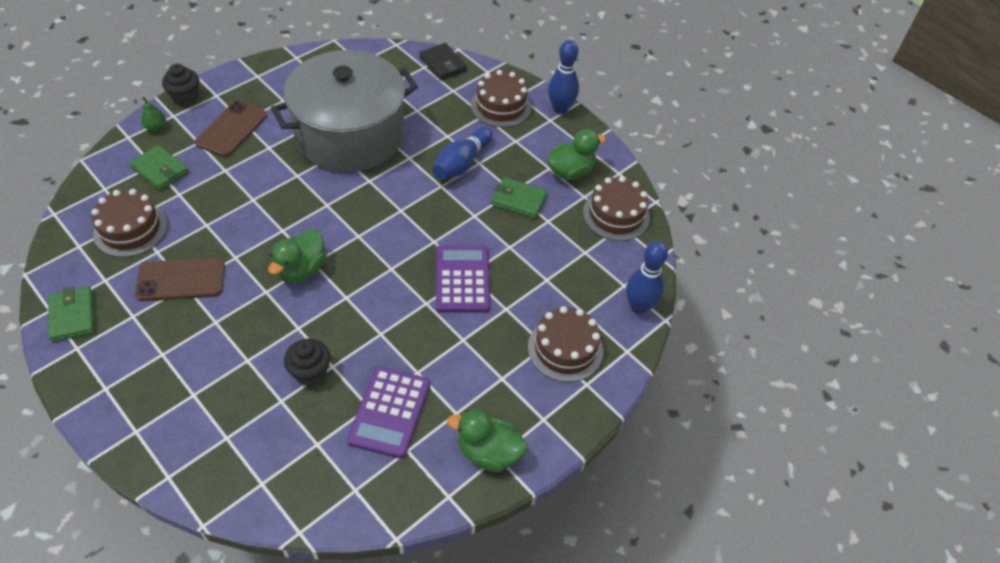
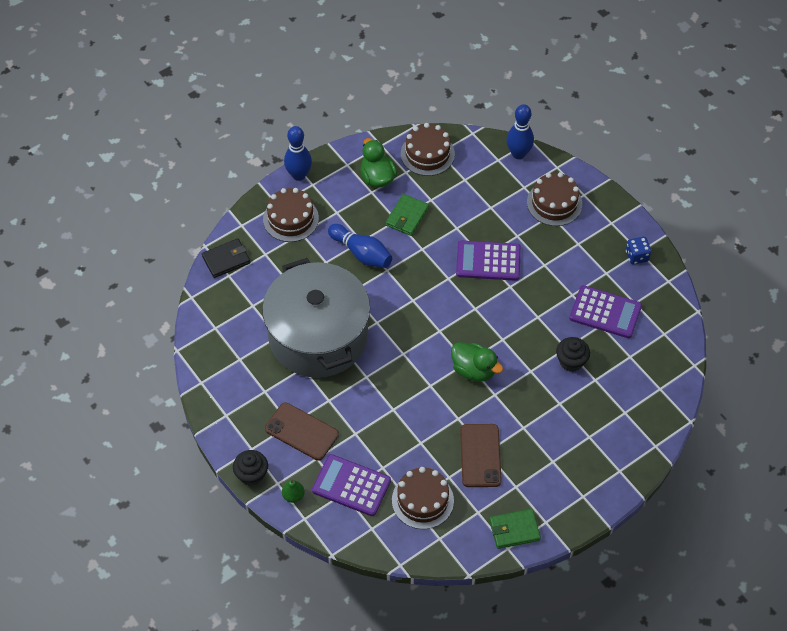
camera: 80 degrees left, 5 degrees up
green wallet [130,145,189,191] -> purple calculator [312,454,391,516]
green duck [447,410,527,472] -> blue dice [626,237,651,265]

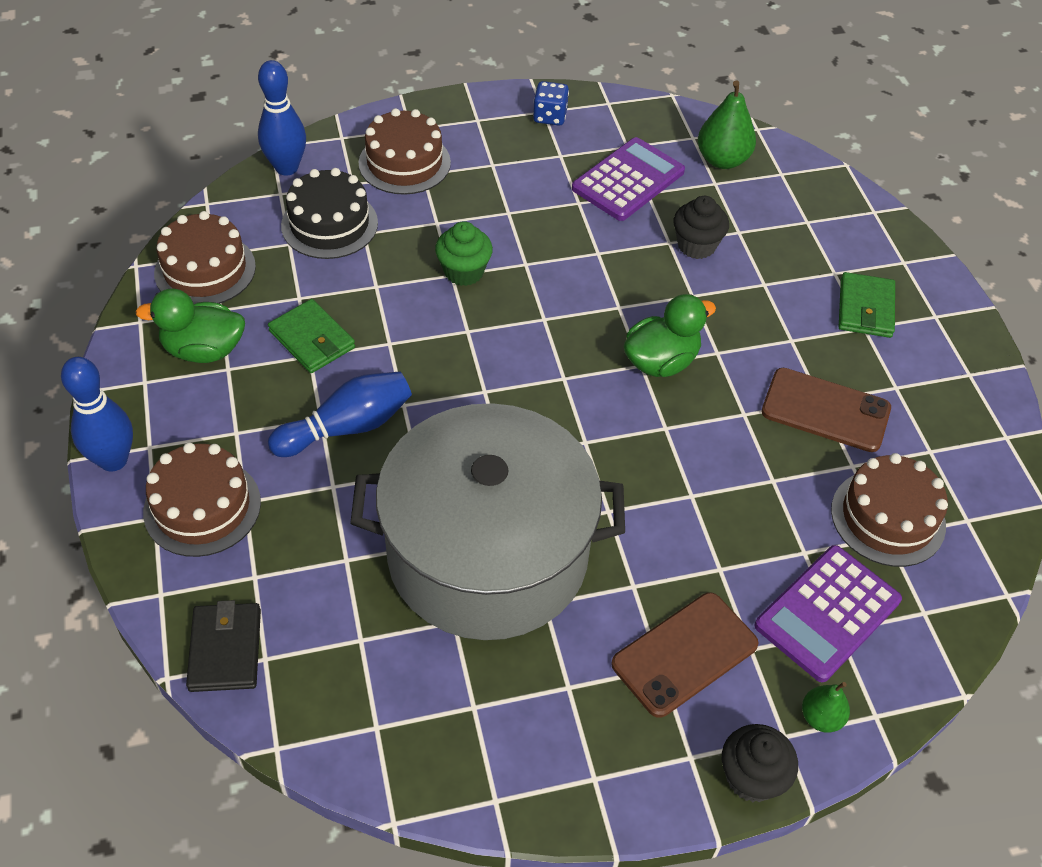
camera: 70 degrees left, 5 degrees down
purple calculator [456,241,521,281] -> green cupcake [435,221,493,286]
green wallet [490,509,541,549] -> green wallet moved to [839,272,895,338]
none -> black cake [281,168,378,259]
none -> green pear [698,80,756,169]

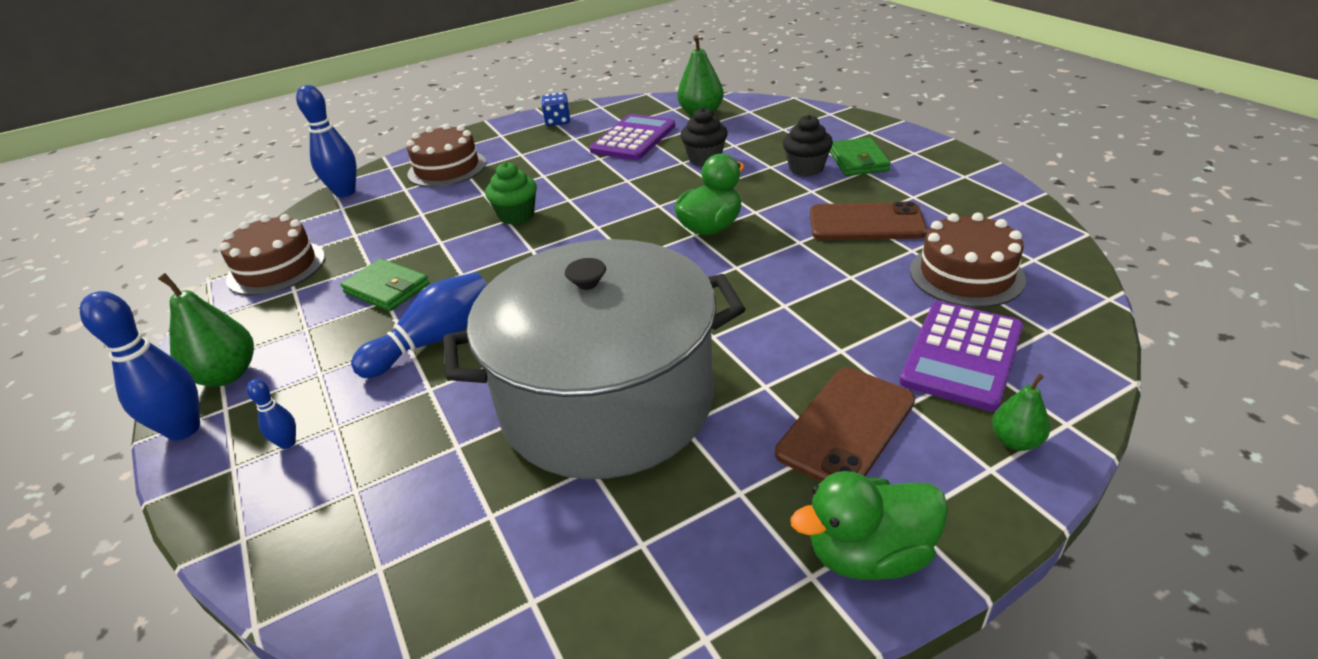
camera: 10 degrees left, 15 degrees down
green duck [135,289,245,363] -> green duck moved to [791,471,948,580]
brown cake [143,442,261,557] -> blue bowling pin [247,379,296,449]
black wallet [186,600,261,692] -> none
black cake [281,168,378,259] -> none
black cupcake [722,724,798,802] -> black cupcake moved to [783,115,833,176]
none -> green pear [158,273,254,387]

